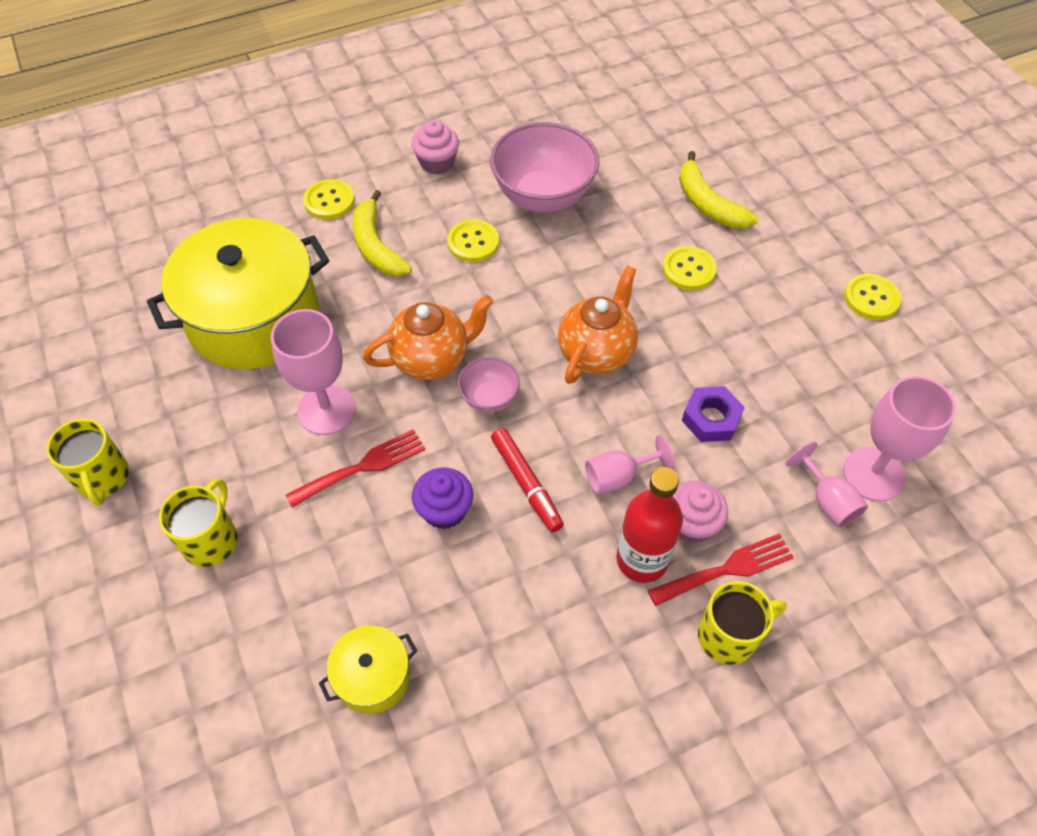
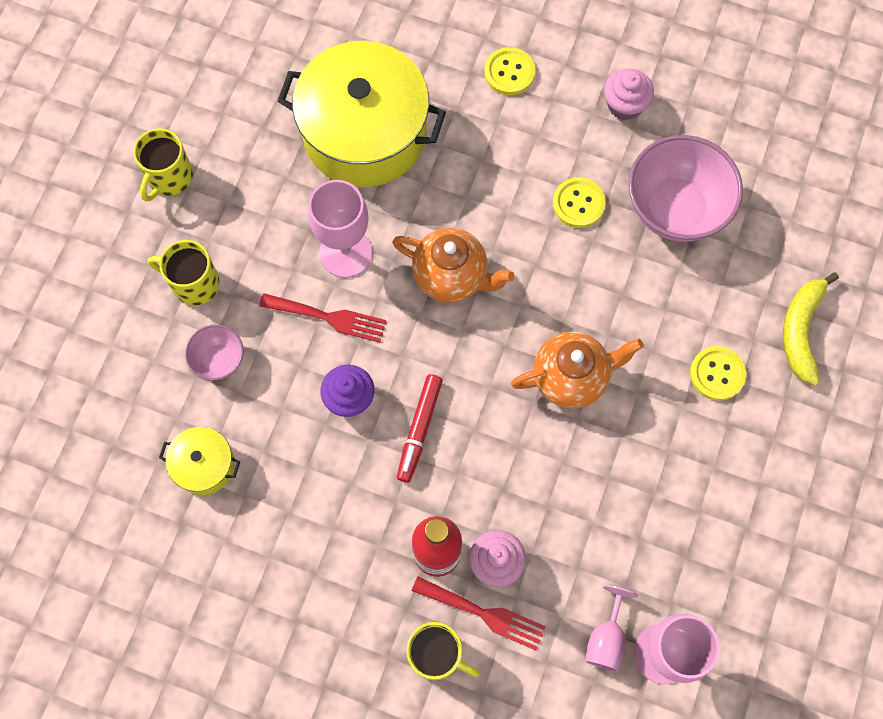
camera: 45 degrees right, 15 degrees up
yellow mug [159,478,237,567] -> yellow mug turned 135 degrees counterclockwise [148,240,219,306]
yellow banana [353,190,412,277] -> none
pink bowl [458,357,520,413] -> pink bowl moved to [185,325,244,381]
pink goblet [585,435,674,494] -> none
purple nut [682,386,745,442] -> none
yellow button [844,274,901,320] -> none

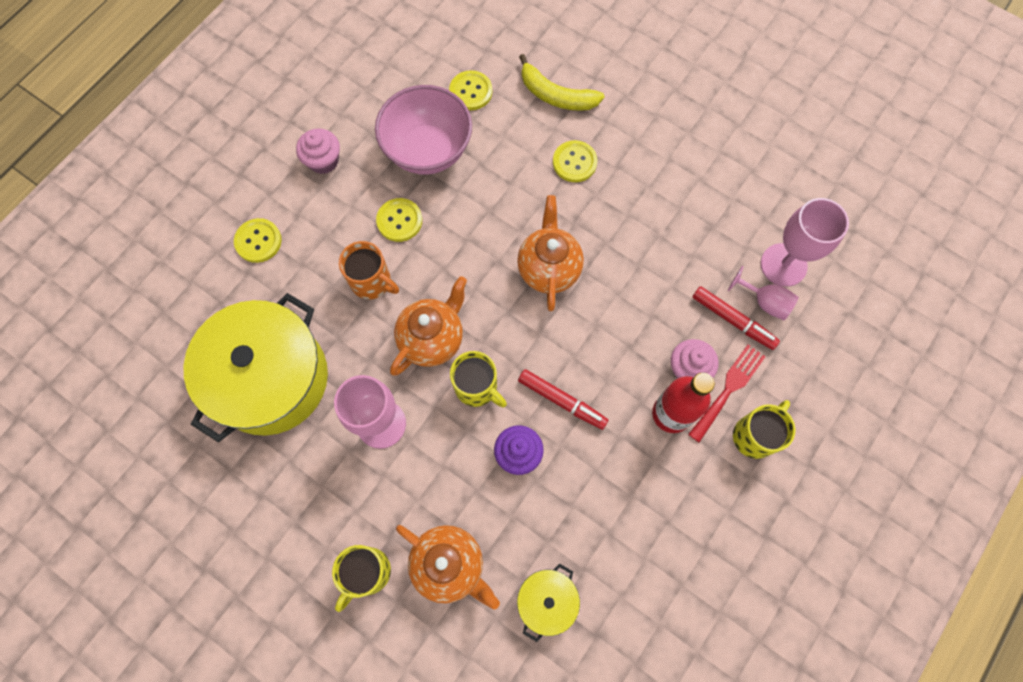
camera: 75 degrees left, 0 degrees up
yellow mug [133,128,193,202] -> yellow mug moved to [450,351,507,408]
pink bowl [185,325,244,381] -> orange teapot [396,525,500,609]
red fork [259,293,387,342] -> none
none -> orange mug [339,241,399,299]
none -> yellow button [449,70,492,110]
none -> red marker [693,286,780,350]

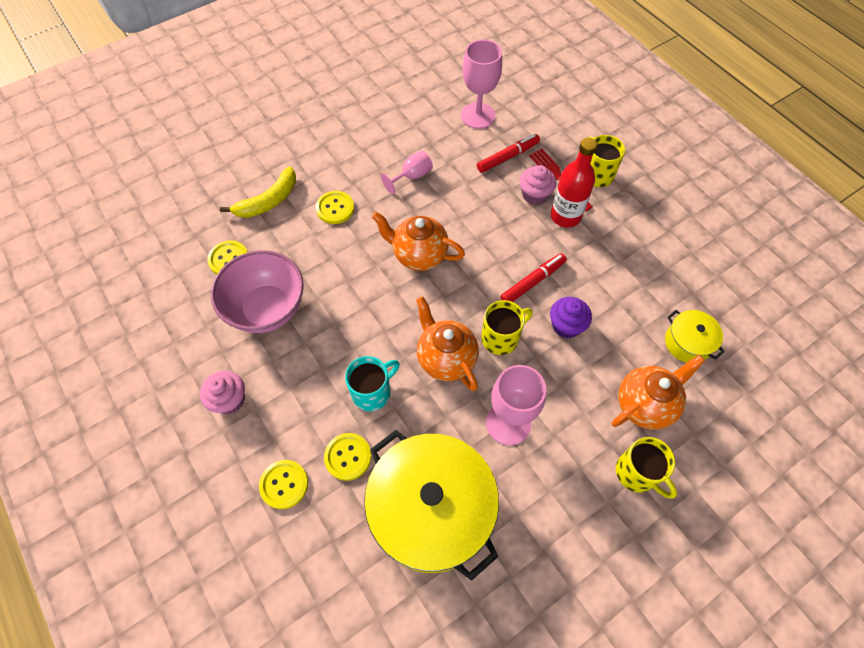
camera: 70 degrees left, 10 degrees down
orange mug [339,241,399,299] -> turquoise mug [345,356,400,411]
yellow button [376,198,422,242] -> yellow button moved to [324,433,371,481]
pink goblet [727,266,799,320] -> pink goblet moved to [381,151,433,194]

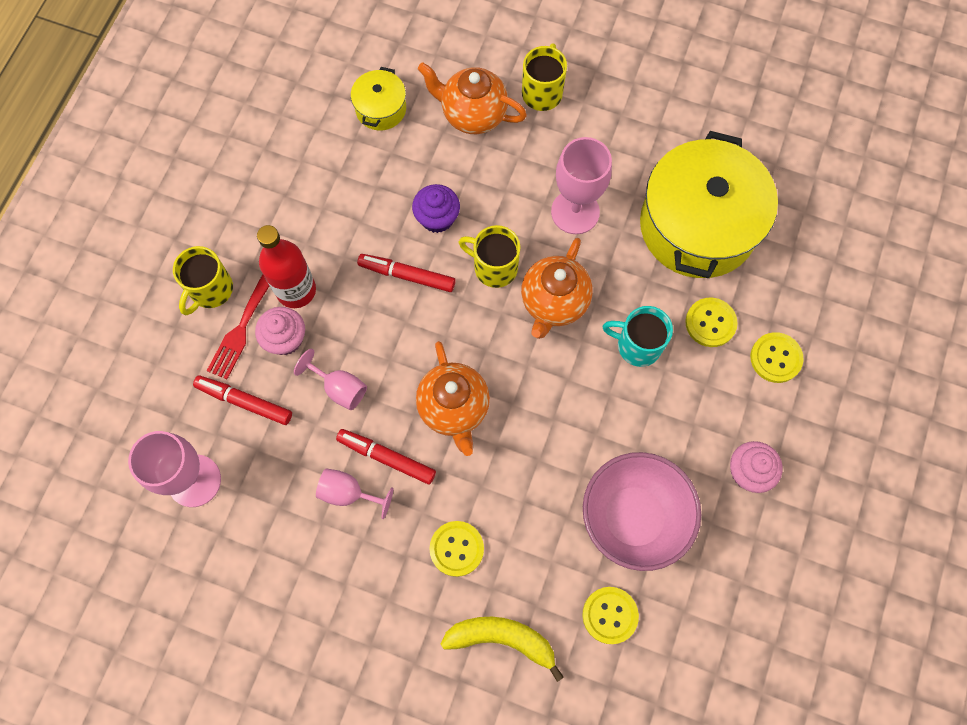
camera: 125 degrees left, 10 degrees up
none -> pink goblet [294,349,367,410]
none -> red marker [336,429,436,484]

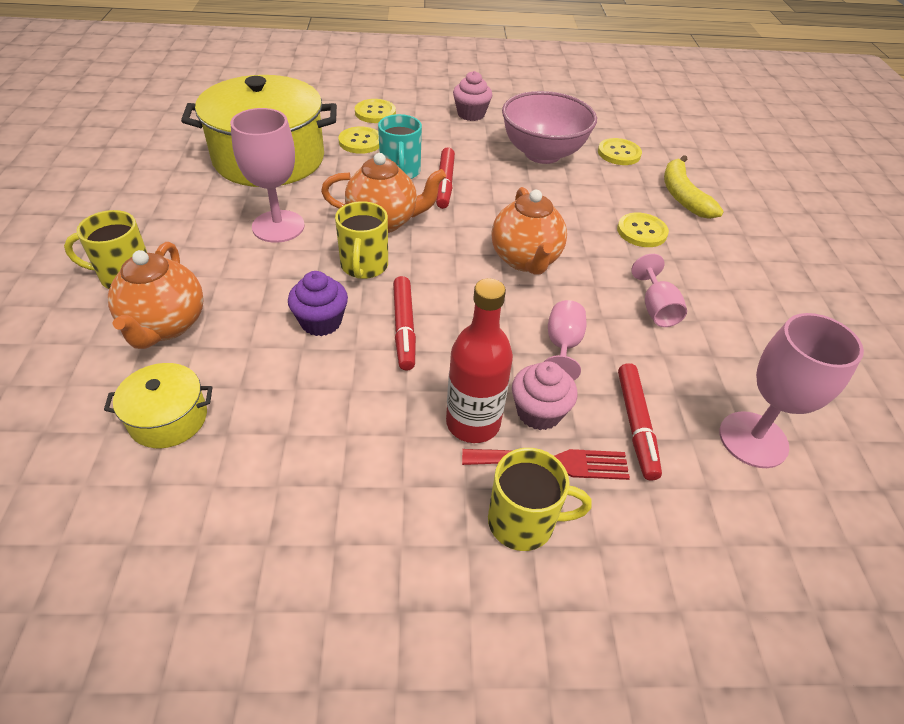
camera: 115 degrees left, 25 degrees down
red marker [336,429,436,484] -> red marker moved to [436,147,455,209]
orange teapot [416,341,490,456] -> orange teapot turned 120 degrees clockwise [492,187,567,275]

